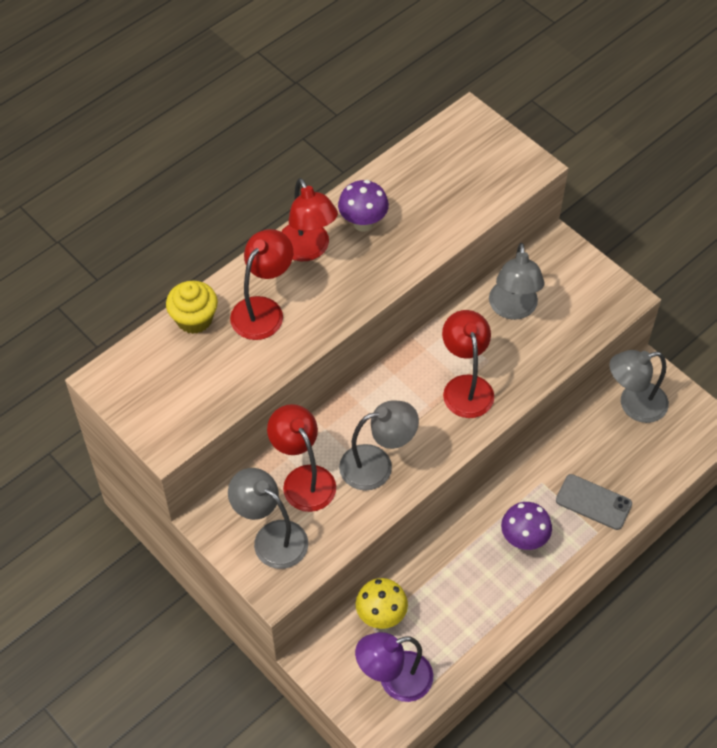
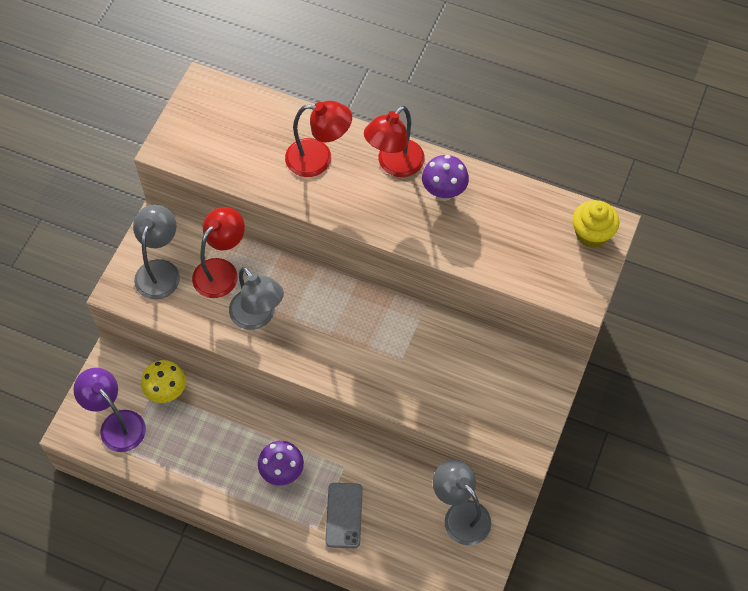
camera: 65 degrees right, 5 degrees up
yellow cupcake [166,281,218,334] -> yellow cupcake moved to [572,200,619,248]
red lamp [442,310,494,418] -> none
grey lamp [489,243,544,320] -> none

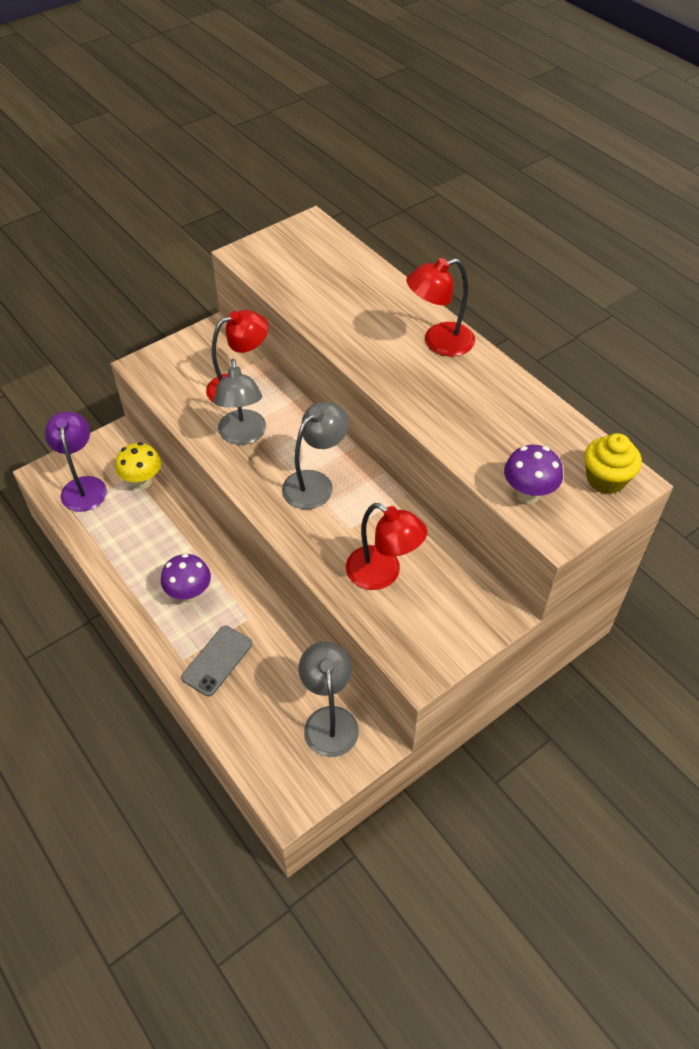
camera: 30 degrees right, 10 degrees down
grey lamp [133,205,180,300] -> grey lamp moved to [282,402,349,509]
red lamp [285,101,352,177] -> red lamp moved to [346,503,427,590]
purple mushroom [422,155,469,201] -> purple mushroom moved to [504,445,563,504]

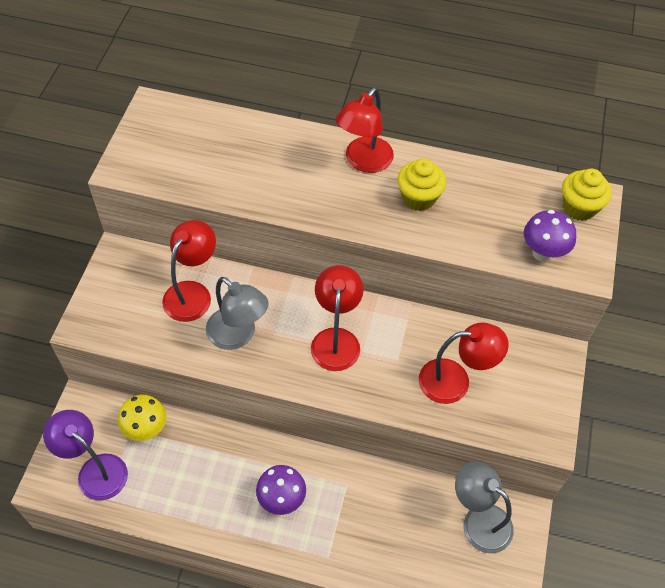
camera: 40 degrees left, 5 degrees up
grey phone [181,626,252,696] -> none
grey lamp [282,402,349,509] -> red lamp [311,265,364,371]
none -> yellow cupcake [397,159,446,211]

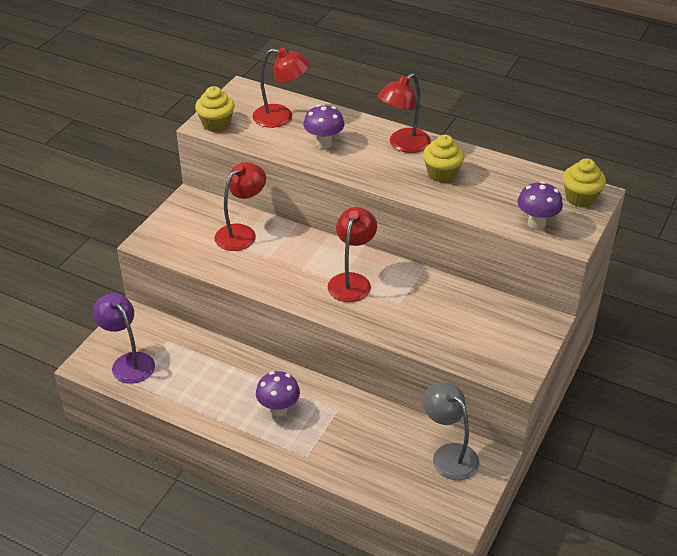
camera: 15 degrees right, 15 degrees down
yellow mushroom [118,395,167,441] -> none
grey lamp [206,277,269,350] -> none
red lamp [419,322,509,404] -> red lamp moved to [252,47,310,128]
none -> yellow cupcake [195,86,234,132]
none -> purple mushroom [303,105,344,149]

